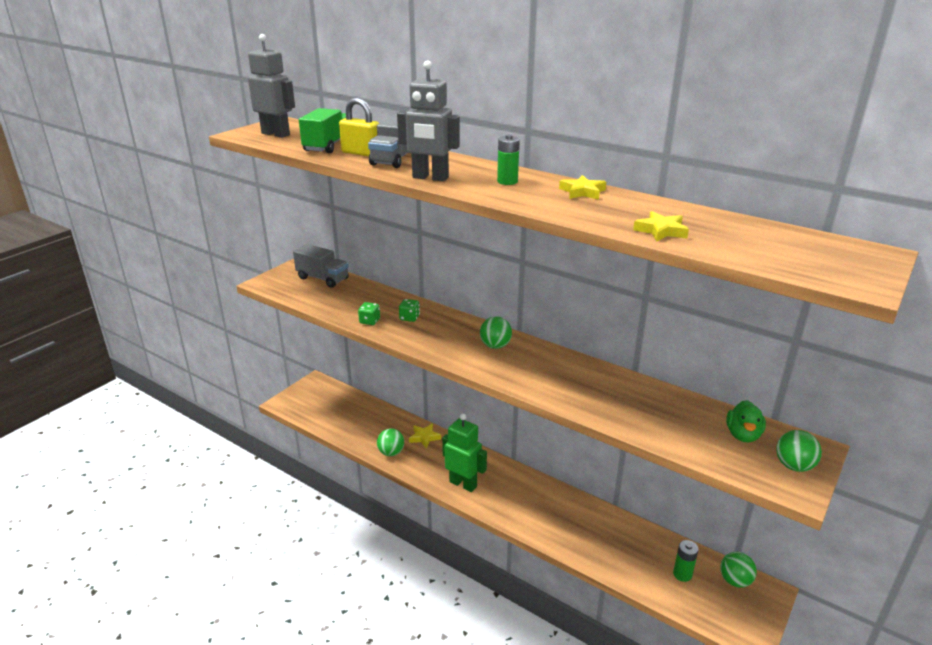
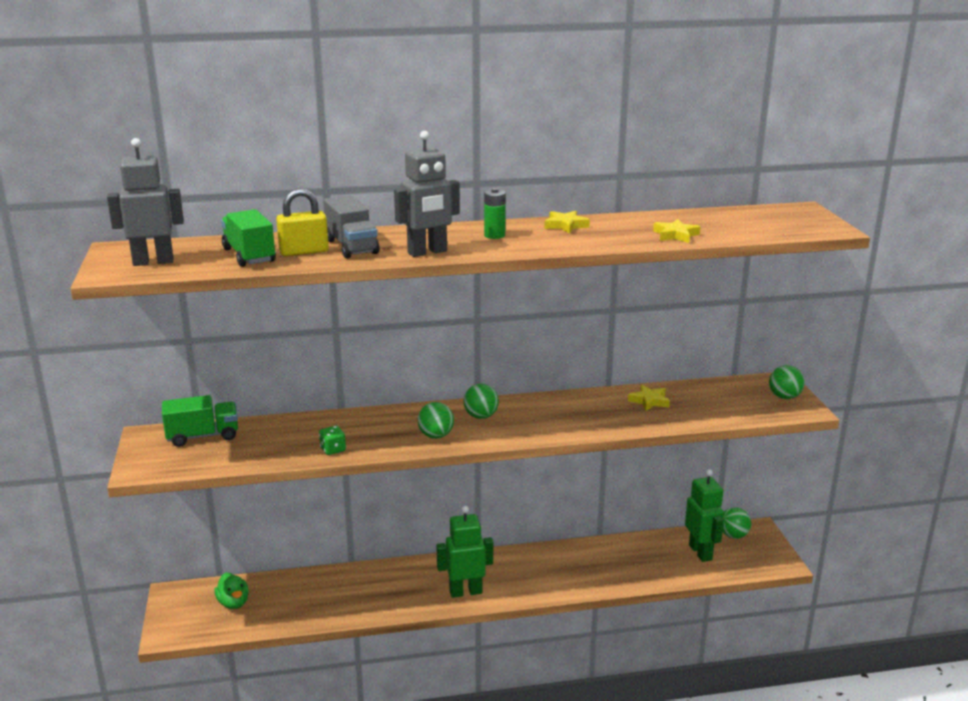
camera: 45 degrees left, 5 degrees down
grey truck [293,244,349,288] -> green truck [162,395,238,447]
green ball [377,428,404,456] -> green ball moved to [417,402,454,439]
green dice [399,299,420,322] -> none
yellow star [409,424,441,449] -> yellow star moved to [628,385,670,411]
green battery [673,540,699,582] -> green robot [685,469,724,562]
green duck [726,400,766,442] -> green duck moved to [214,573,249,609]

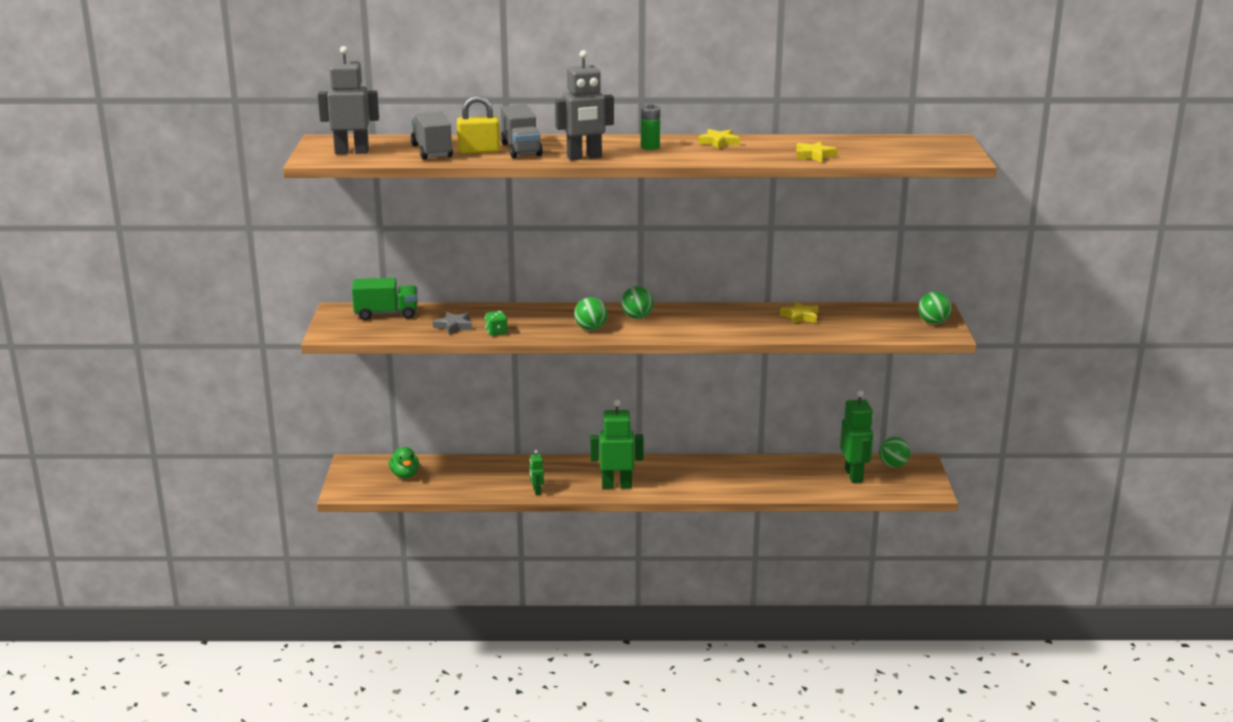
camera: 10 degrees right, 0 degrees up
green truck [221,209,276,267] -> grey truck [411,112,453,160]
none -> grey star [433,312,472,335]
none -> green robot [530,450,544,495]

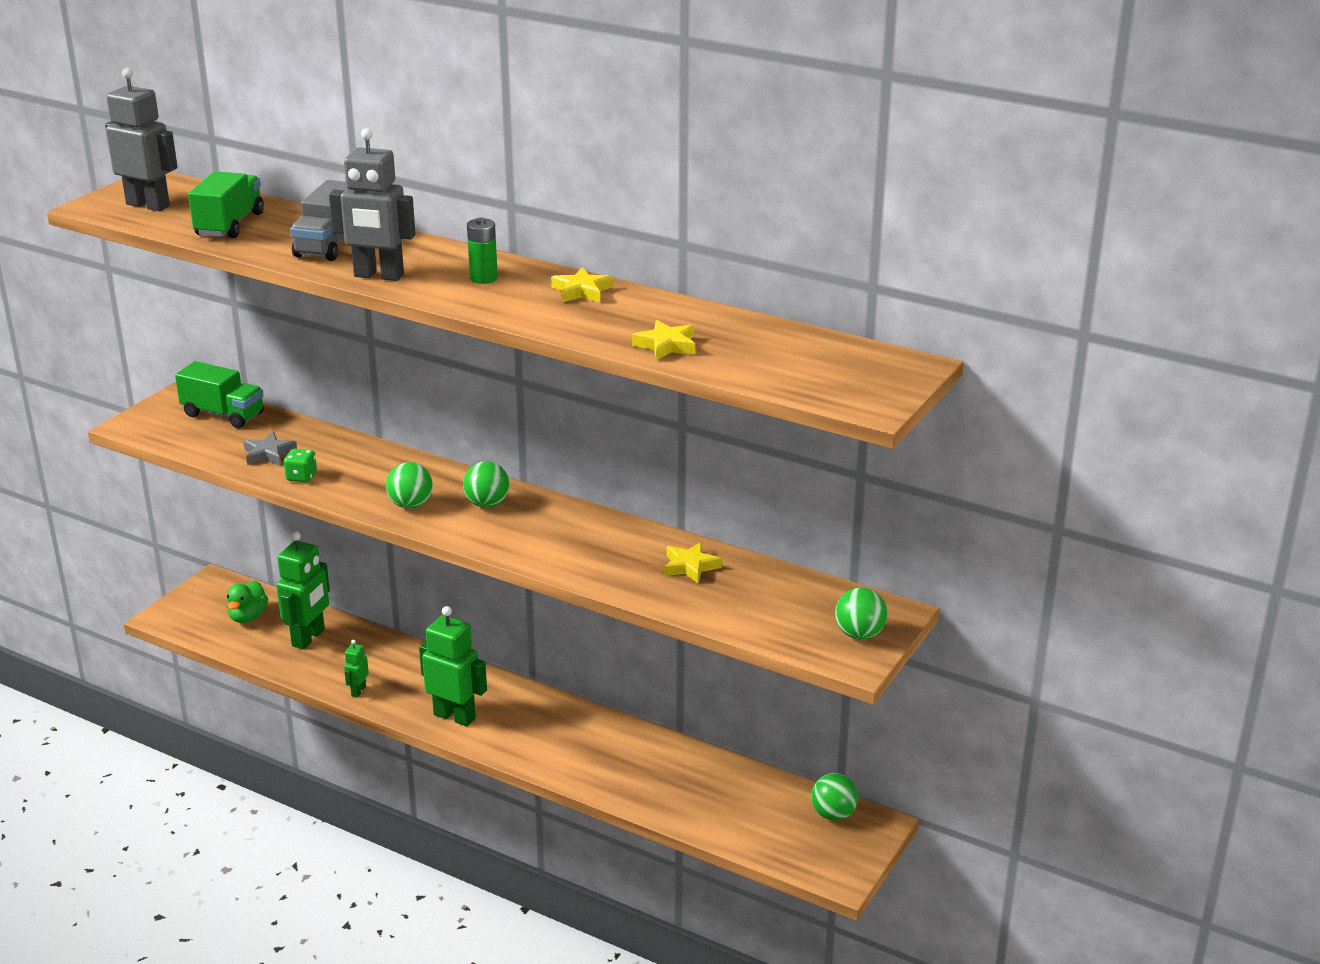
camera: 30 degrees right, 5 degrees up
grey truck [411,112,453,160] -> green truck [188,171,264,238]
yellow padlock [457,95,500,154] -> none
green robot [840,390,873,483] -> green robot moved to [276,531,330,649]

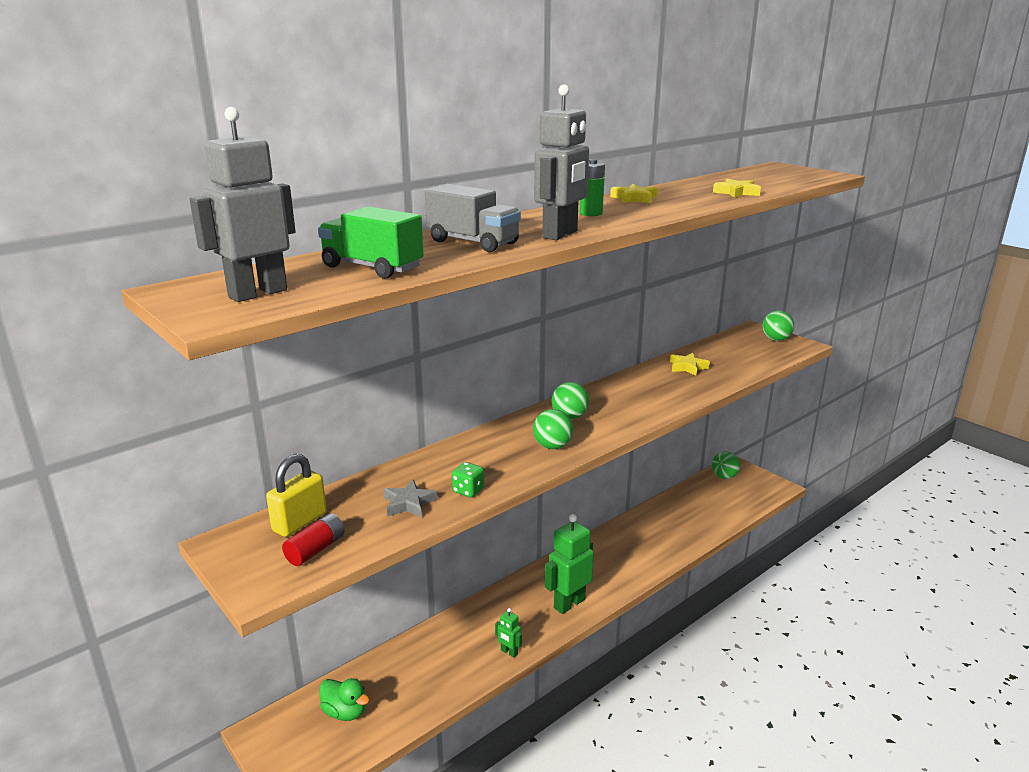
camera: 70 degrees left, 5 degrees down
green truck [175,361,264,428] -> yellow padlock [266,454,327,537]
green robot [276,531,330,649] -> none
none -> red battery [282,513,345,566]

